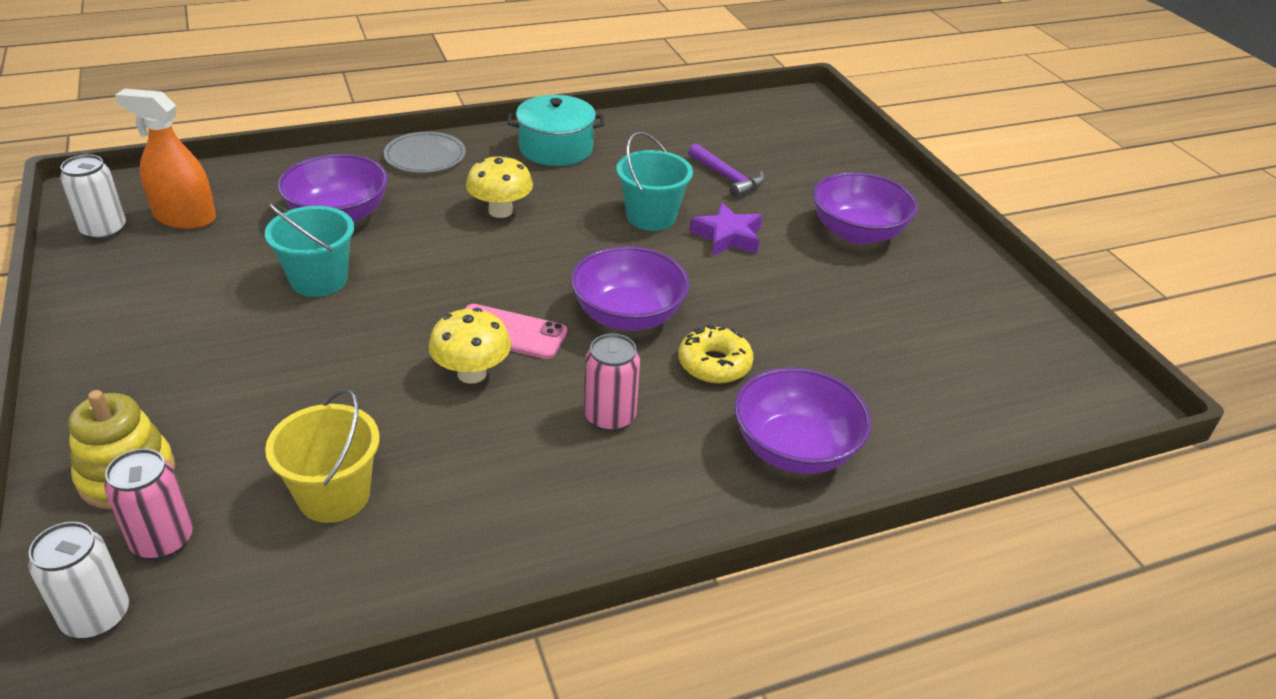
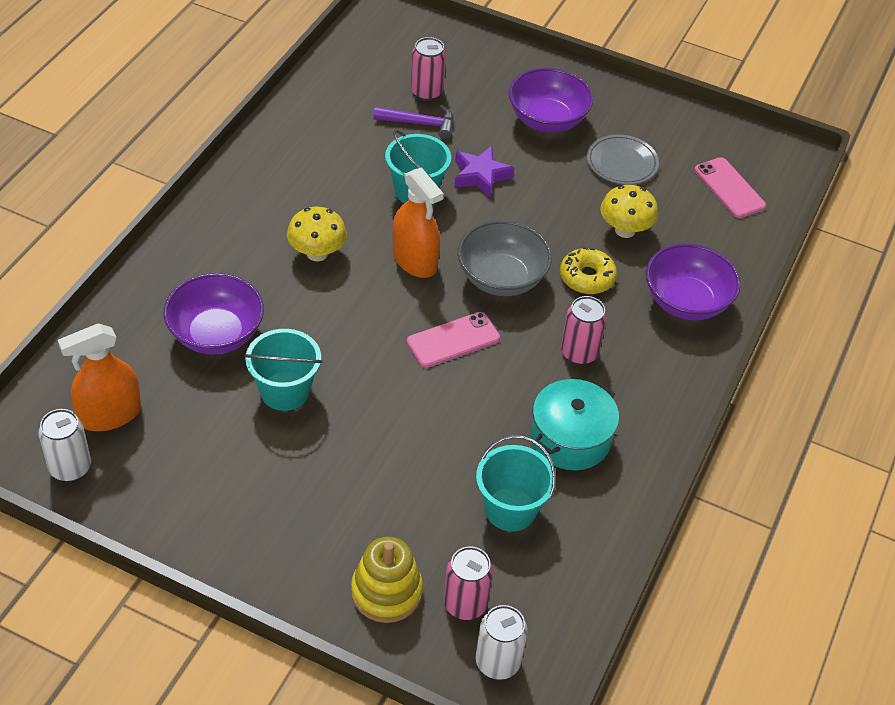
camera: 45 degrees left, 10 degrees up
yellow bucket [265,389,380,523] -> turquoise bucket [476,435,556,532]
grey plate [384,132,466,173] -> grey plate moved to [587,134,659,185]
yellow mushroom [429,308,511,384] -> yellow mushroom moved to [600,185,658,238]
turquoise pot [508,95,604,166] -> turquoise pot moved to [531,379,619,471]
purple bowl [571,246,690,331] -> grey bowl [458,220,552,296]
none -> orange spray bottle [393,168,443,278]
none -> pink can [411,37,446,101]
none -> pink phone [694,157,766,218]

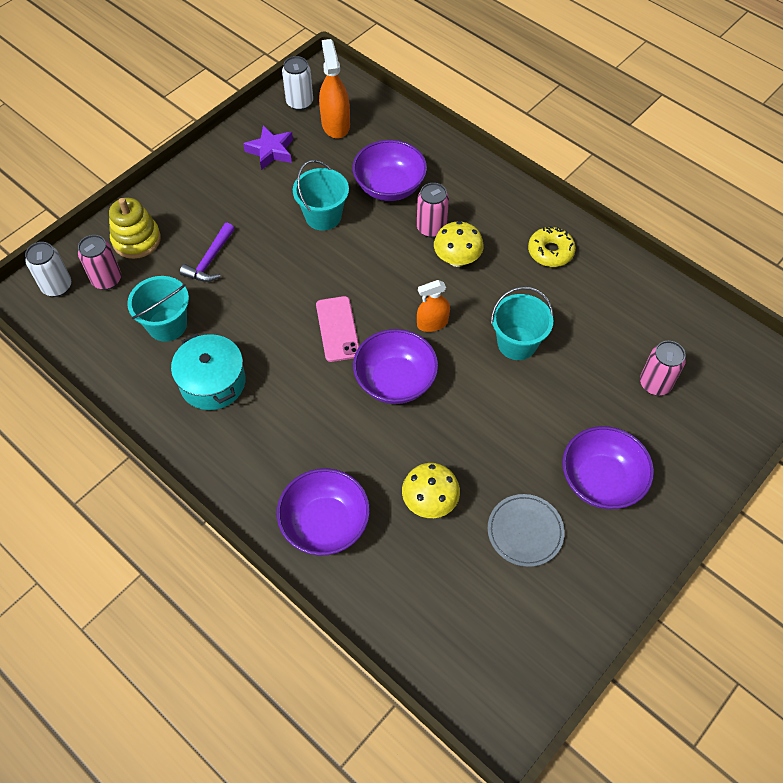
camera: 110 degrees right, 10 degrees up
purple hammer [373,105,453,139] -> purple hammer moved to [180,223,235,282]
orange spray bottle [393,168,443,278] -> orange spray bottle [417,280,450,332], size x0.66
purple star [454,146,514,198] -> purple star moved to [243,126,293,170]
grey bowl [458,220,552,296] -> purple bowl [353,329,438,404]
yellow donut [560,247,617,294] -> yellow donut moved to [528,226,576,267]
pink can [561,296,607,365] -> pink can moved to [417,183,449,238]
pink phone [694,157,766,218] -> none

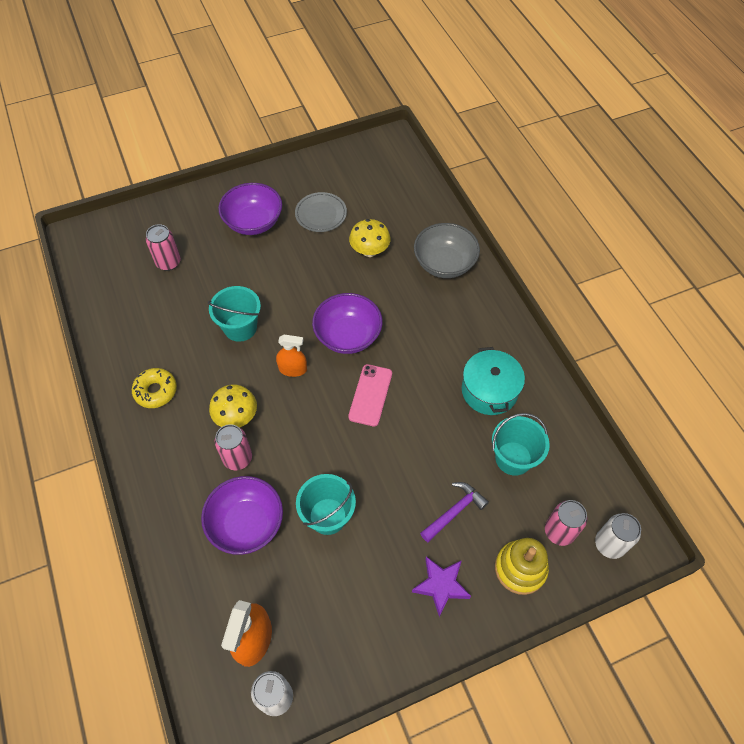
camera: 155 degrees left, 0 degrees up
purple star [243,126,293,170] -> purple star moved to [412,557,471,617]
purple bowl [277,468,370,556] -> grey bowl [414,223,480,278]

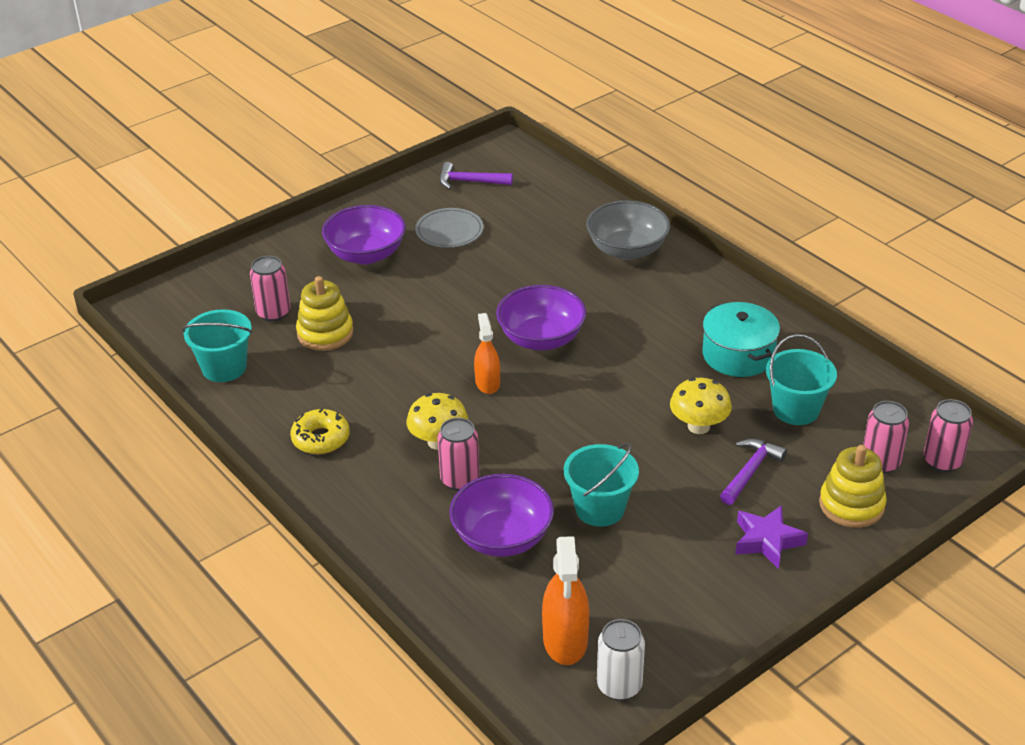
camera: 15 degrees left, 20 degrees down
turquoise bucket [208,286,261,342] -> turquoise bucket moved to [182,309,253,382]
orange spray bottle [276,335,307,377] -> orange spray bottle turned 90 degrees counterclockwise [474,313,500,394]
pink phone [348,364,392,426] -> none
yellow mushroom [349,219,391,257] -> yellow mushroom moved to [670,378,732,434]
white can [595,513,641,559] -> pink can [924,399,973,472]
none -> yellow stacking toy [296,276,354,351]
none -> purple hammer [440,162,513,189]

